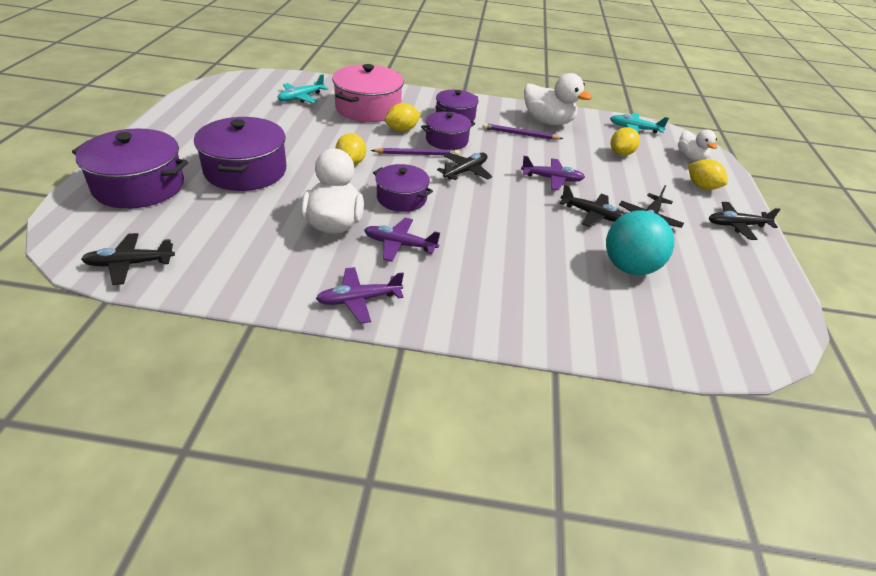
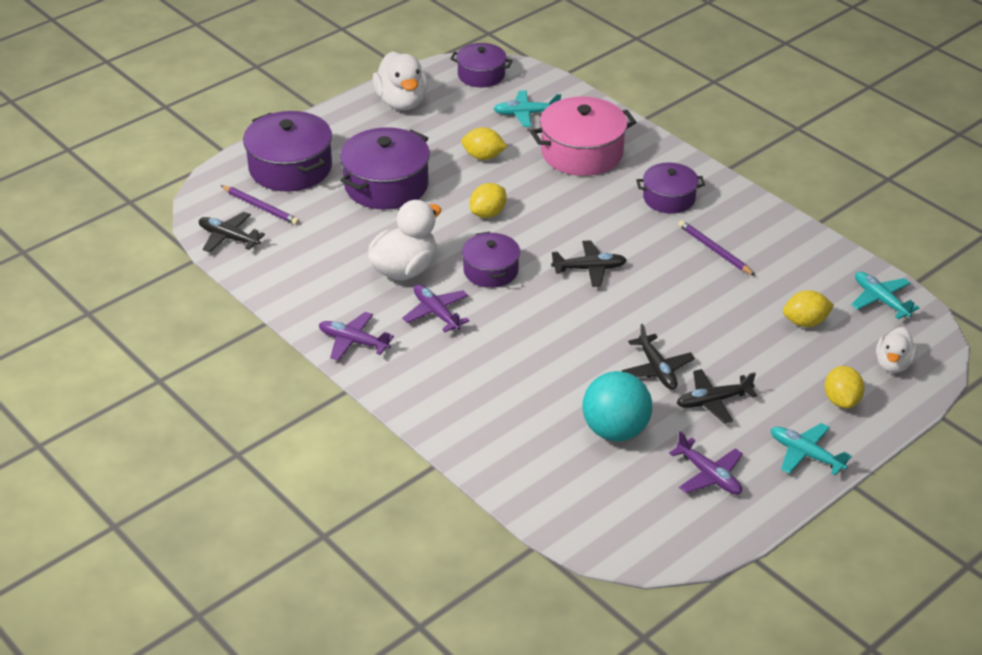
camera: 45 degrees right, 0 degrees up
purple pencil [371,148,459,156] -> purple pencil moved to [220,185,300,225]
yellow lemon [385,103,421,132] -> yellow lemon moved to [461,127,507,160]
purple pot [421,112,475,150] -> purple pot moved to [451,43,512,87]
purple plane [521,156,585,190] -> purple plane moved to [669,431,743,495]
white duck [524,73,592,125] -> white duck moved to [373,51,428,110]
black plane [709,202,781,240] -> turquoise plane [771,423,852,475]

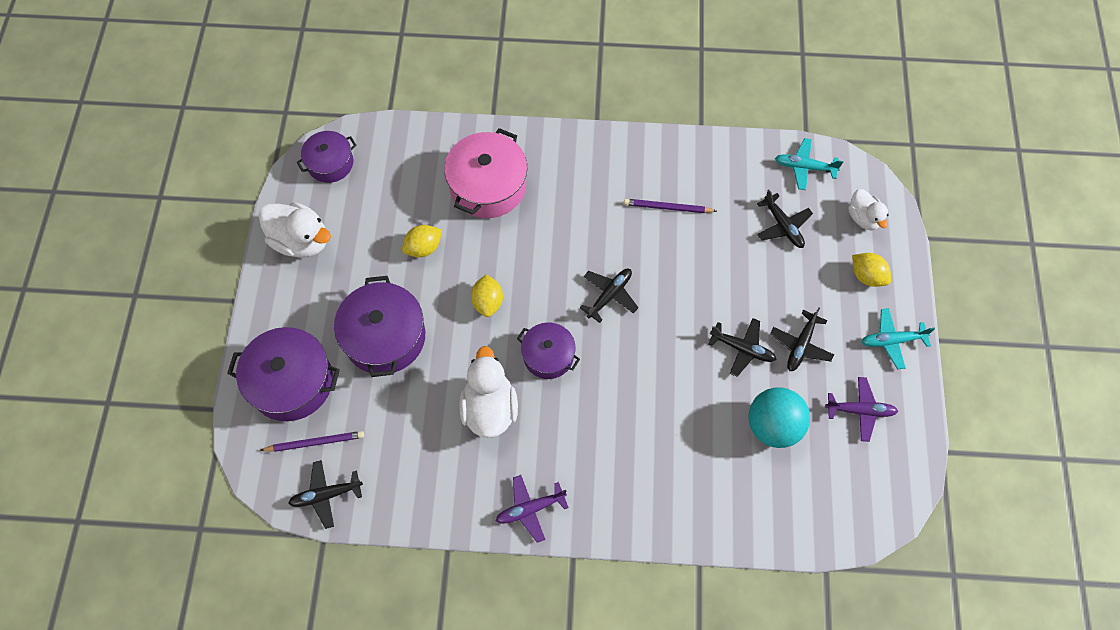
camera: 45 degrees left, 25 degrees up
purple plane [402,284,470,332] -> none
turquoise plane [493,90,561,127] -> none
purple pot [636,163,705,214] -> none
yellow lemon [783,290,834,327] -> black plane [757,189,813,248]

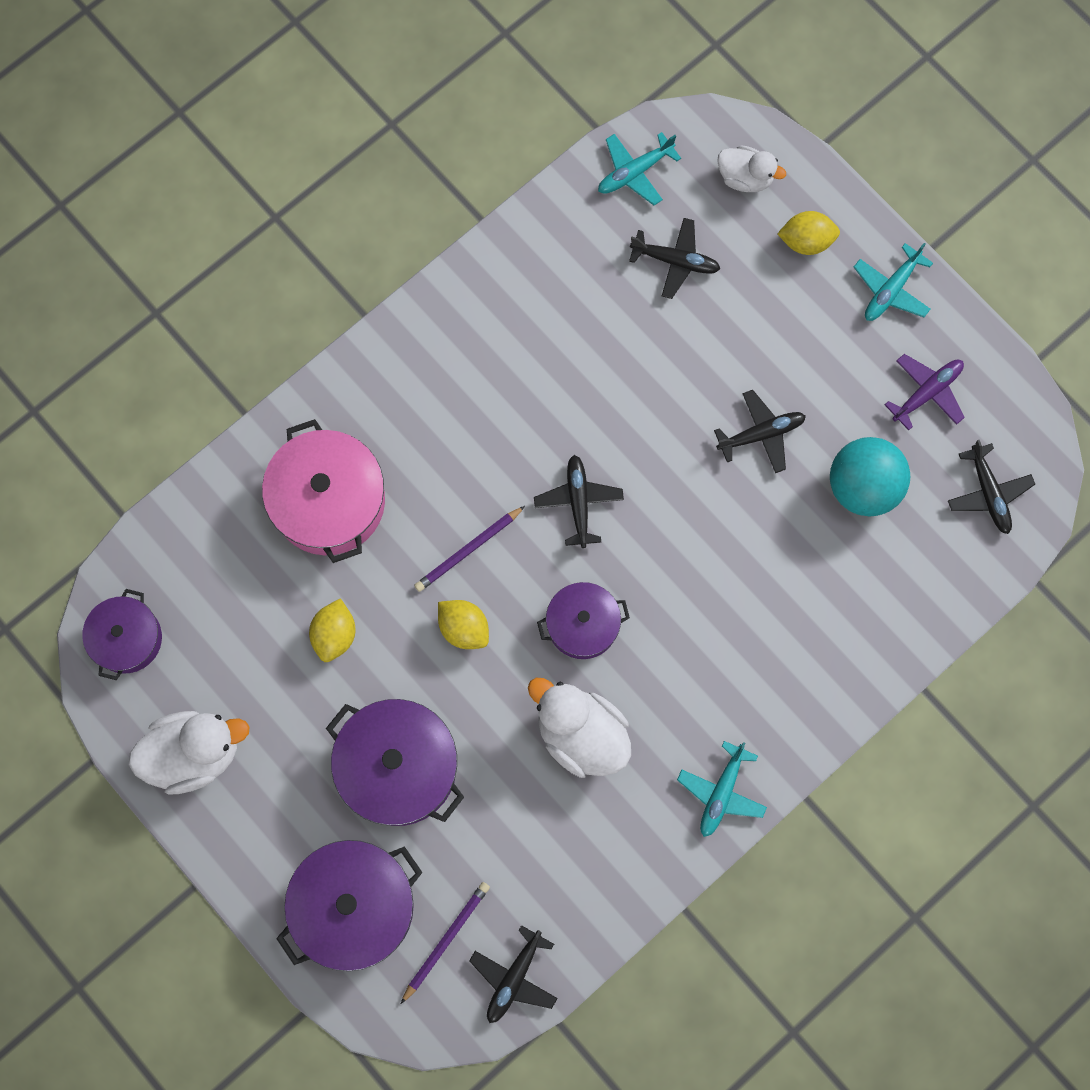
camera: 45 degrees left, 10 degrees up
purple plane [496,475,569,543] -> turquoise plane [677,741,767,837]
purple pencil [624,199,717,213] -> purple pencil moved to [414,506,525,592]
black plane [770,307,834,371] -> black plane moved to [948,440,1035,534]

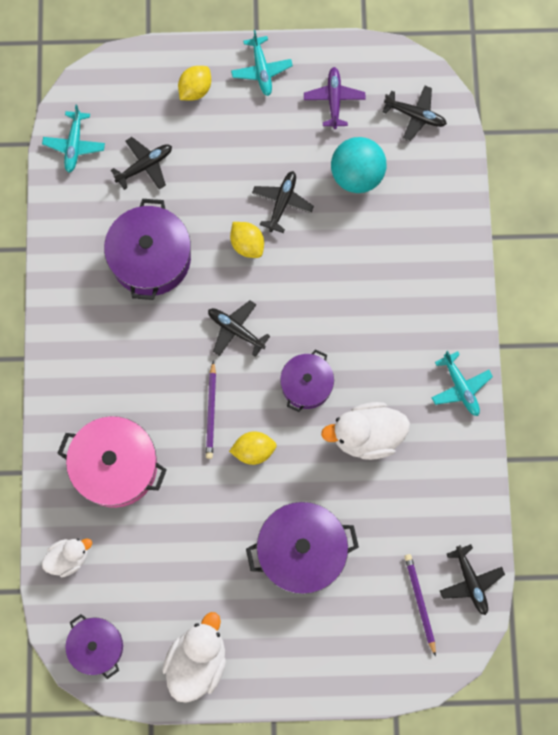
camera: 50 degrees left, 0 degrees up
purple pot [276,840,423,971] -> purple pot moved to [104,199,191,300]
yellow lemon [309,598,355,662] -> yellow lemon moved to [230,222,264,258]
white duck [717,145,786,192] -> white duck moved to [42,538,92,577]

